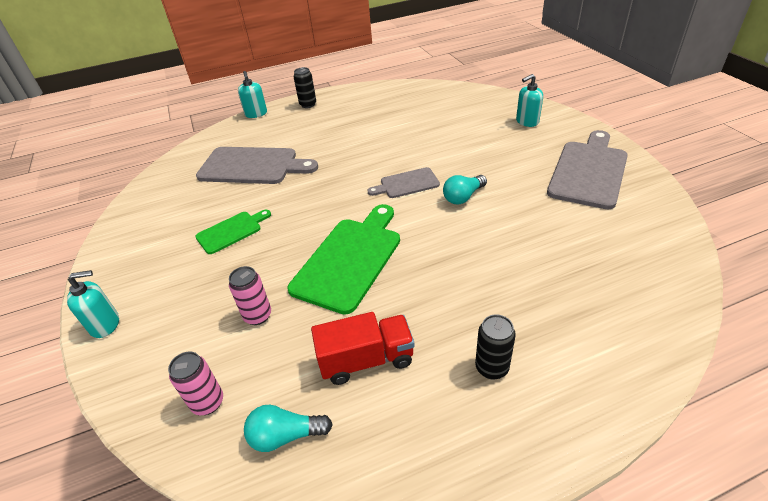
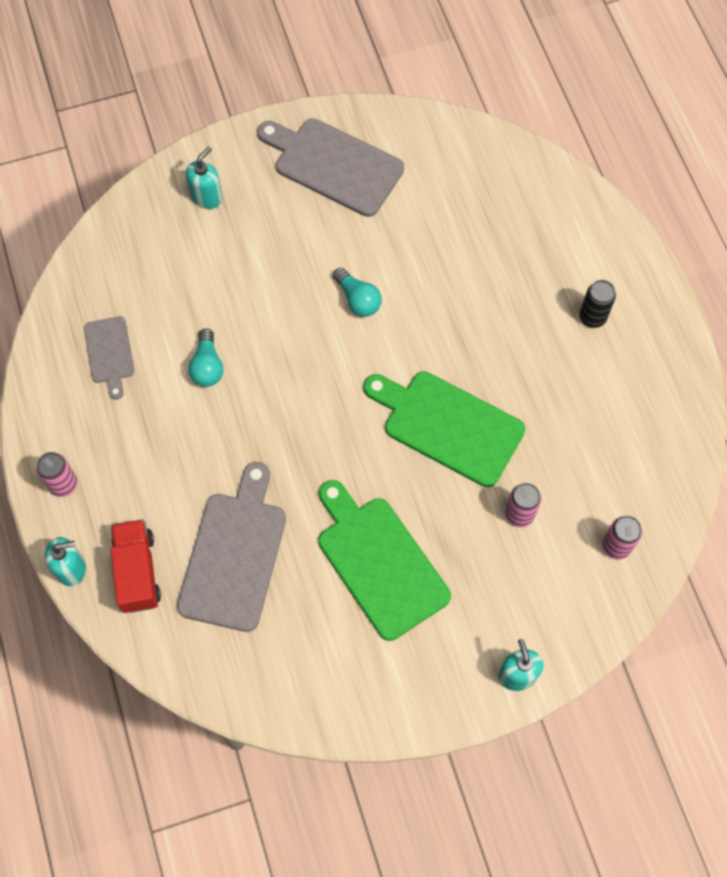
camera: 90 degrees left, 25 degrees up
green cutting board [195,210,271,254] -> green cutting board [318,480,451,641], size x1.82
turquoise light bulb [244,405,333,452] -> turquoise light bulb moved to [188,329,223,387]
black can [294,67,316,108] -> pink can [37,452,78,497]
red truck [311,312,415,385] -> red truck moved to [110,519,161,613]
grey cutting board [367,167,440,198] -> grey cutting board moved to [84,316,134,400]
turquoise soap dispenser [516,74,543,127] -> turquoise soap dispenser turned 120 degrees counterclockwise [186,146,222,209]

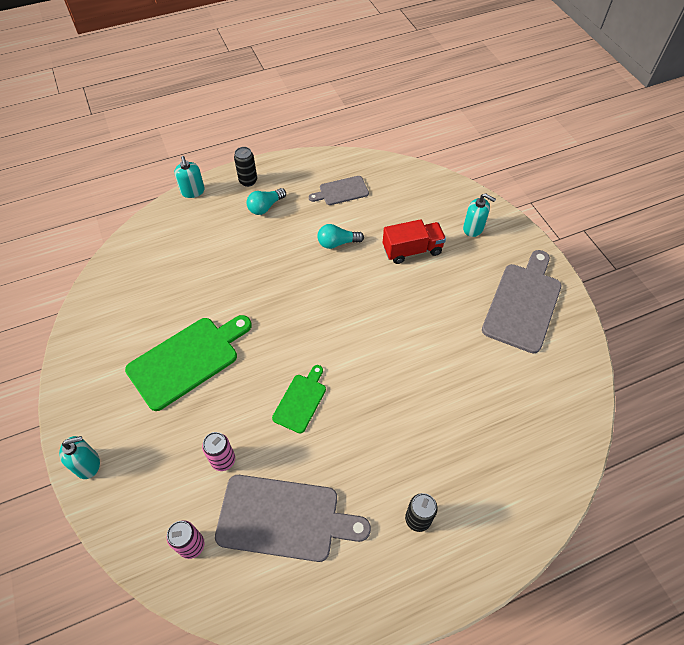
camera: 85 degrees right, 10 degrees down
pink can [37,452,78,497] -> black can [234,147,257,187]
red truck [110,519,161,613] -> red truck moved to [383,219,446,264]
grey cutting board [177,462,286,632] -> grey cutting board moved to [215,475,371,562]
turquoise light bulb [333,268,382,317] -> turquoise light bulb moved to [247,188,286,215]
green cutting board [363,371,525,487] -> green cutting board [272,365,326,433], size x0.55

